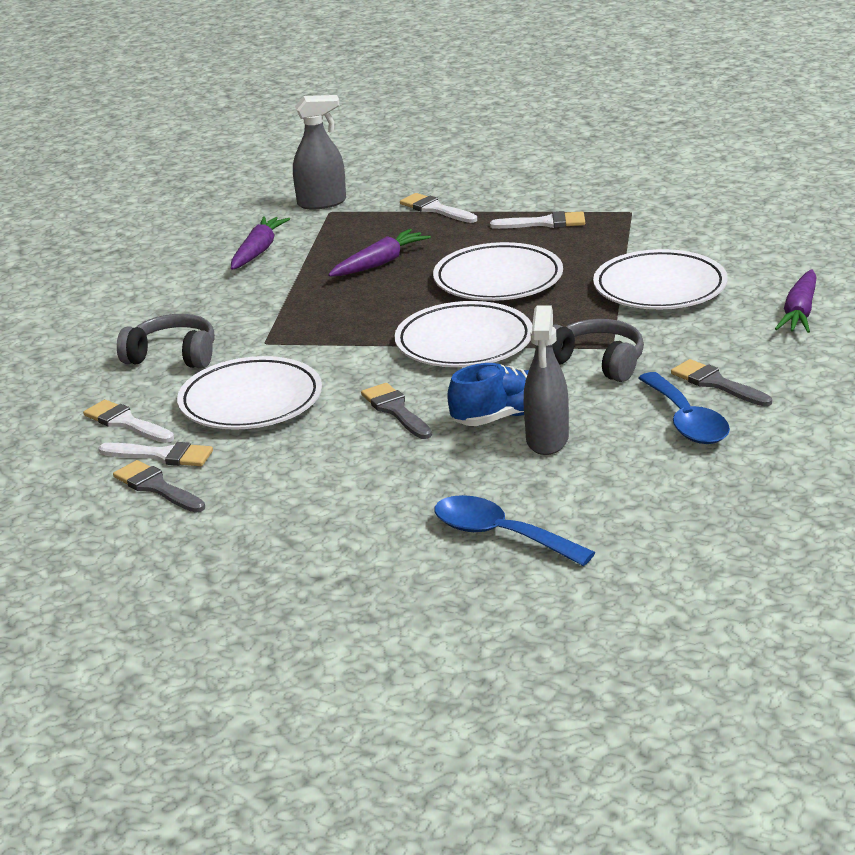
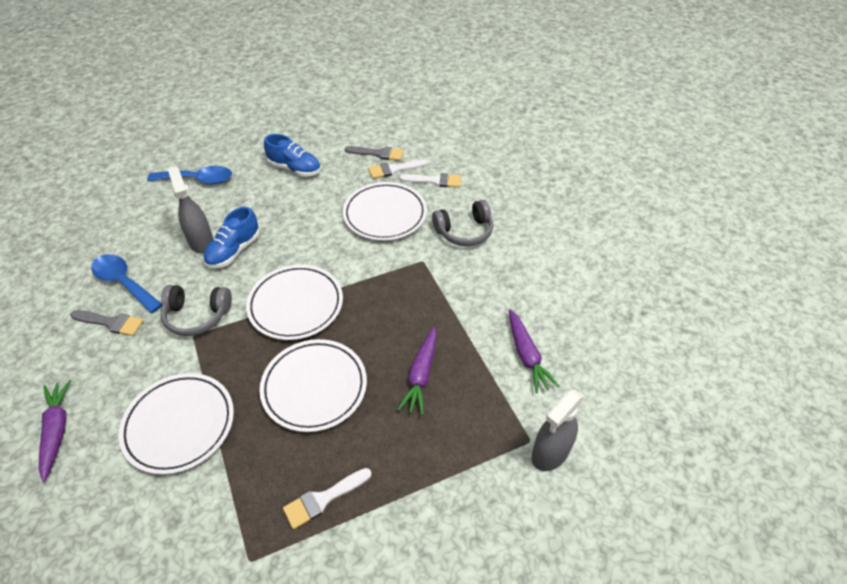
camera: 145 degrees right, 20 degrees up
grey brush [361,383,432,439] -> none
white brush [400,193,477,223] -> none
none -> blue shoe [264,134,321,177]

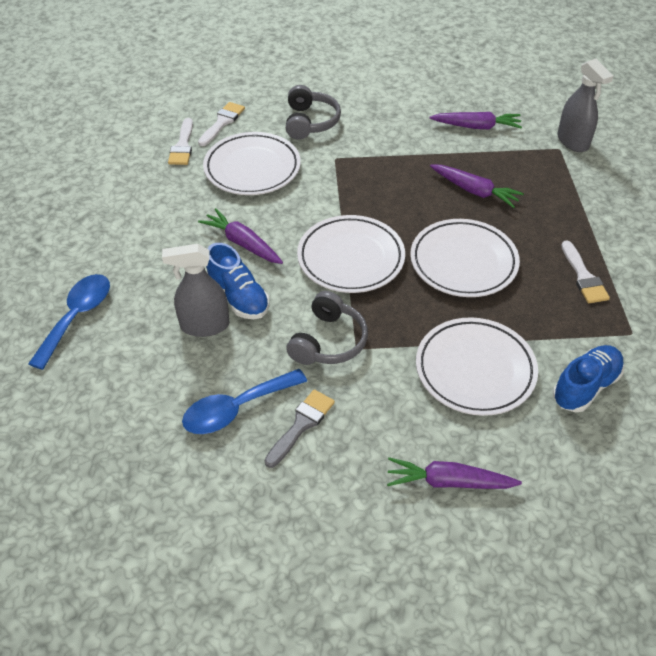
camera: 70 degrees left, 0 degrees up
blue shoe [264,134,321,177] -> blue shoe moved to [553,345,624,412]
grey brush [345,146,404,161] -> none
none -> purple carrot [198,208,283,264]

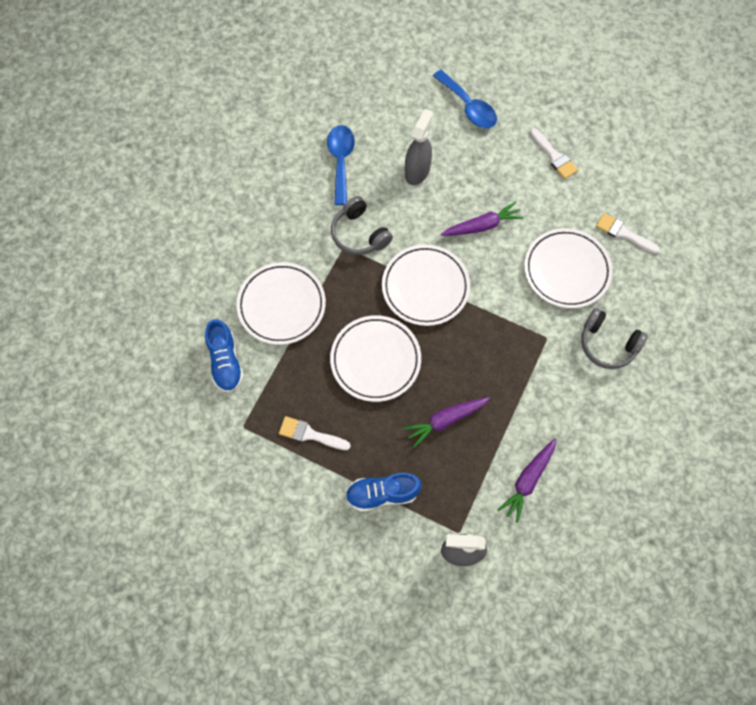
camera: 120 degrees right, 20 degrees up
white brush [198,102,245,146] -> white brush moved to [530,128,578,179]
blue shoe [206,243,270,319] -> blue shoe moved to [345,473,422,512]
grey brush [265,389,335,468] -> none
purple carrot [387,457,522,489] -> none

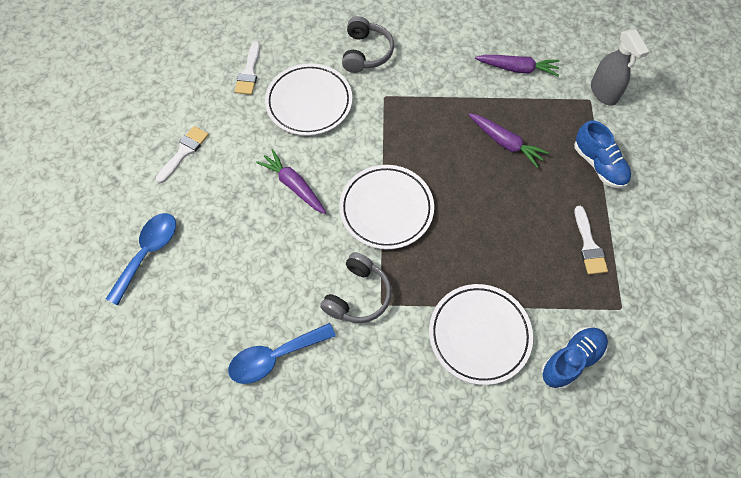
camera: 115 degrees left, 5 degrees down
white plate [330,315,421,402] -> none
grey spray bottle [405,109,433,185] -> none

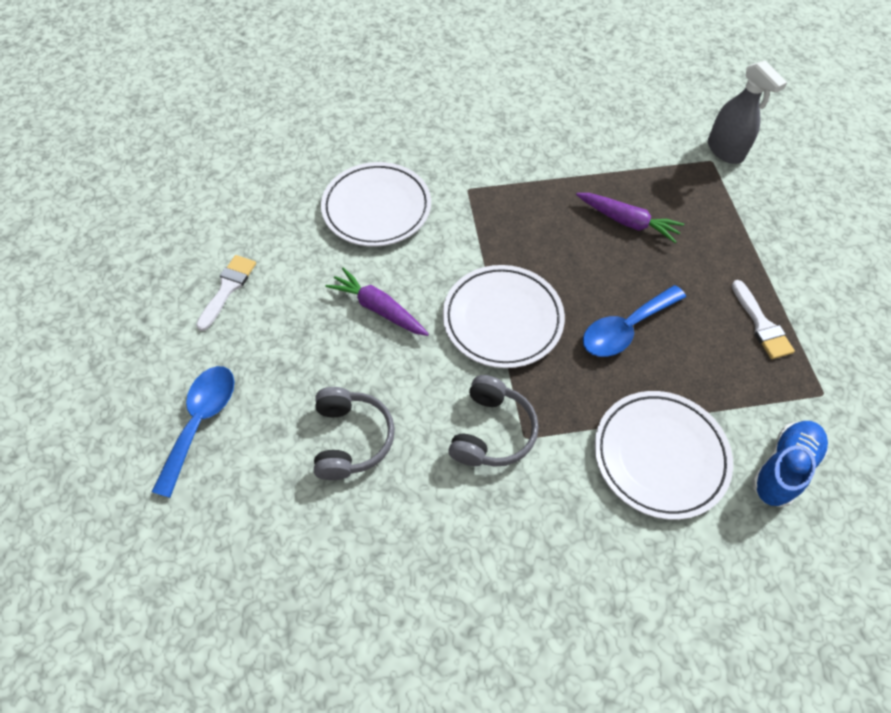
camera: 10 degrees left, 5 degrees down
blue spoon [228,323,336,384] -> blue spoon moved to [583,285,686,357]
white brush [235,41,260,95] -> none
grey headphones [342,16,394,73] -> grey headphones moved to [314,387,395,480]
purple carrot [475,55,560,76] -> none
blue shoe [574,120,631,188] -> none

